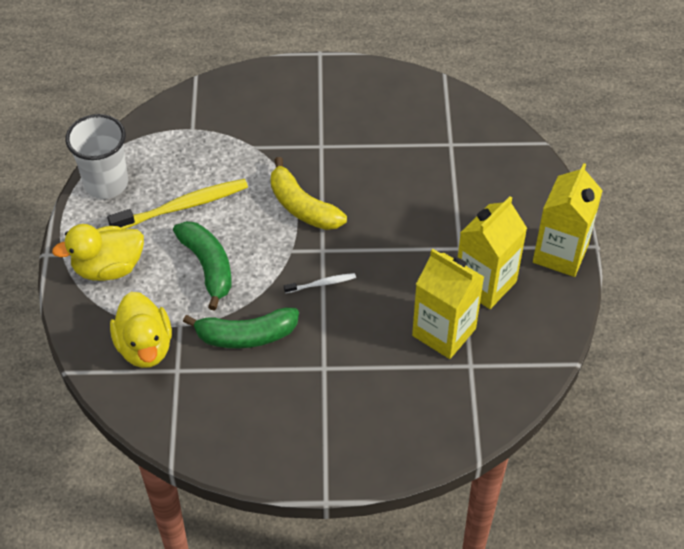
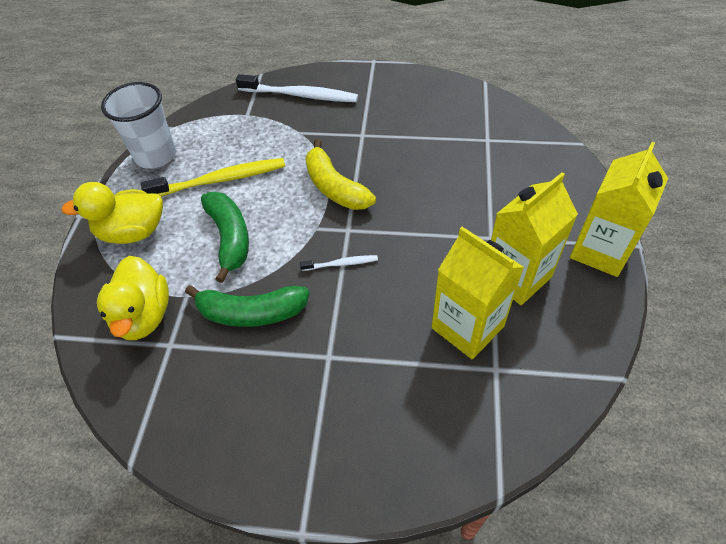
camera: 10 degrees right, 0 degrees up
none -> white toothbrush [236,74,358,102]

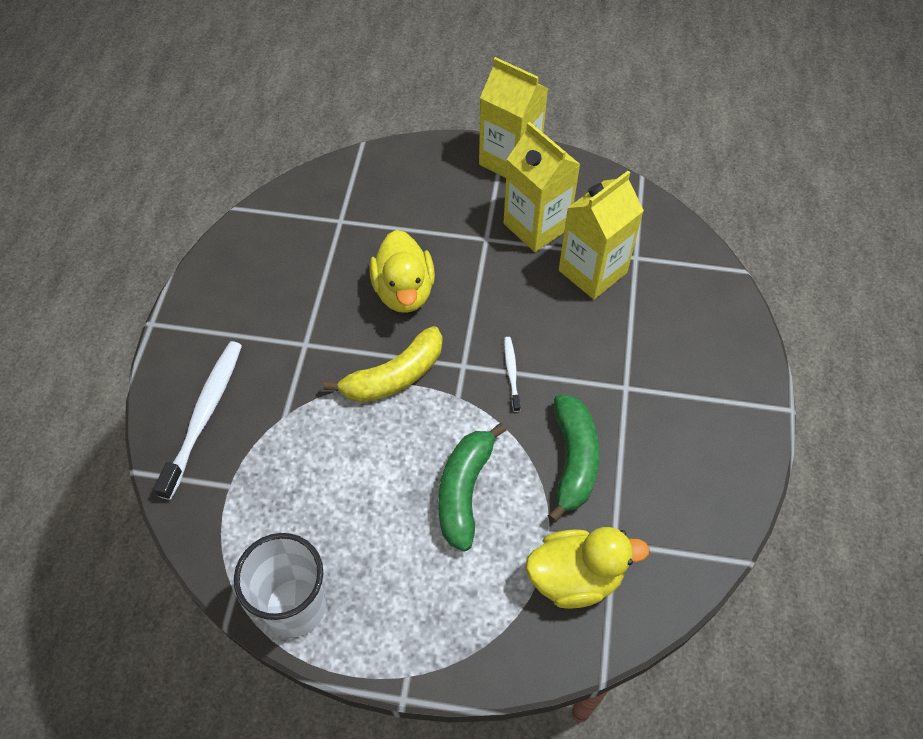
camera: 90 degrees left, 5 degrees up
yellow duck [61,182,163,244] -> yellow duck moved to [369,230,435,313]
yellow toothbrush [141,158,285,197] -> none
green banana [201,192,249,283] -> green banana turned 60 degrees counterclockwise [438,423,507,551]

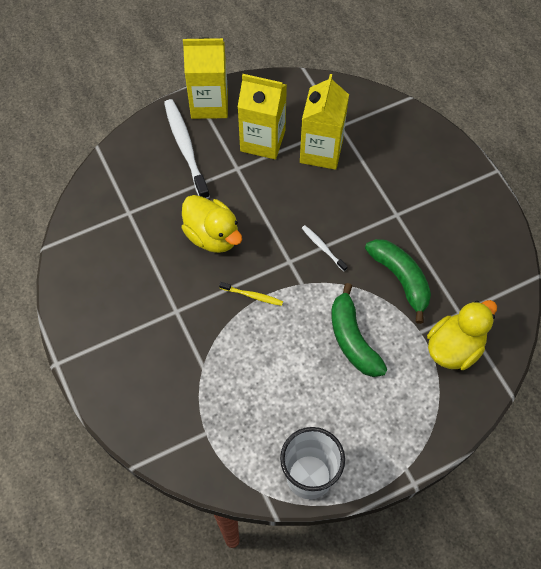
camera: 35 degrees left, 5 degrees up
white toothbrush [153,341,242,500] -> white toothbrush moved to [164,99,210,199]
yellow banana [323,326,443,402] -> yellow toothbrush [219,282,283,306]

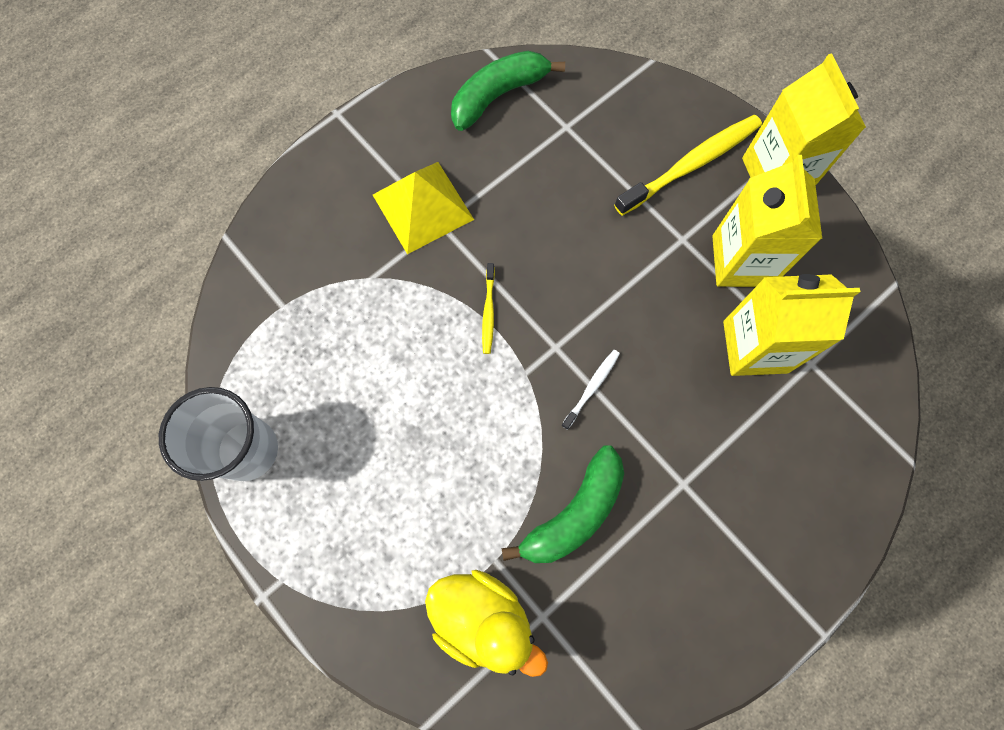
camera: 75 degrees right, 10 degrees up
white toothbrush [164,99,210,199] -> yellow toothbrush [614,115,762,215]
yellow duck [181,195,242,253] -> none
green banana [332,283,388,377] -> green banana moved to [451,51,565,131]
none -> yellow pyramid [373,162,474,254]

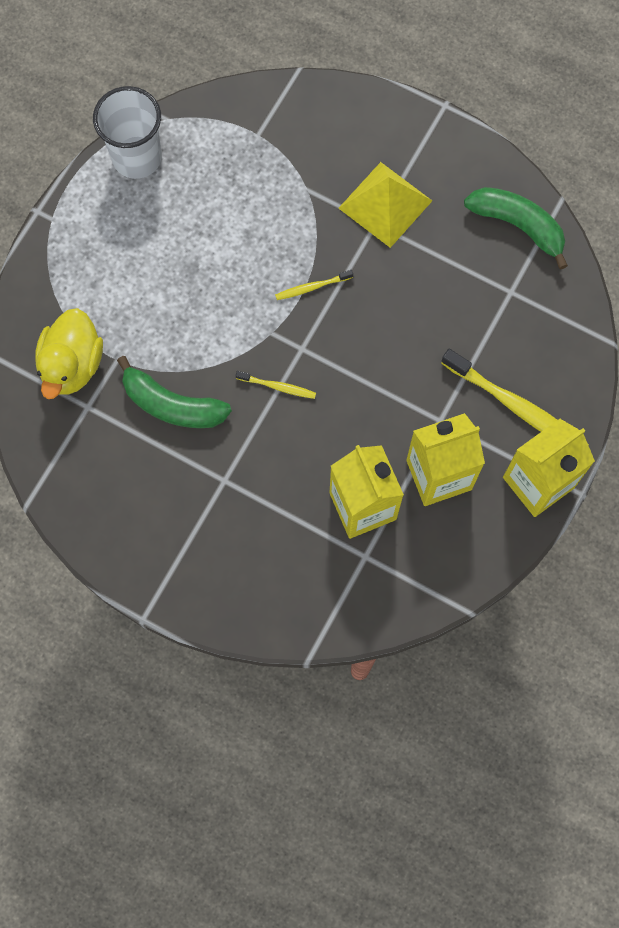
camera: 70 degrees right, 0 degrees up
white toothbrush [561,350,620,430] -> yellow toothbrush [236,371,316,399]

